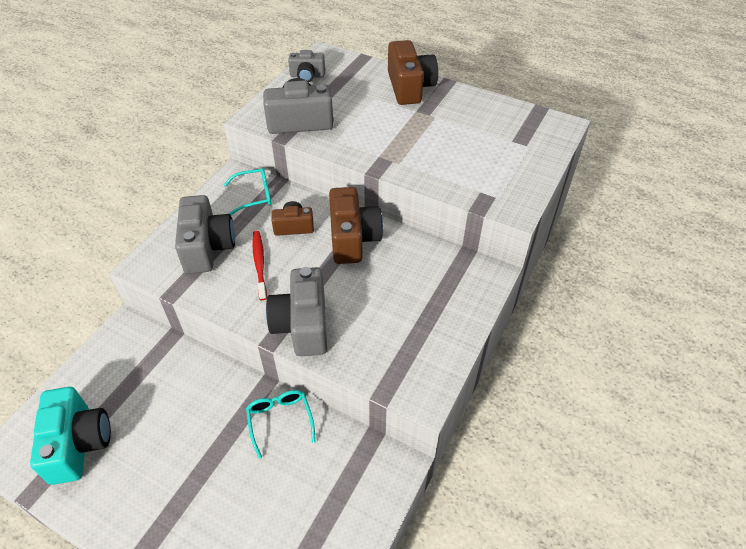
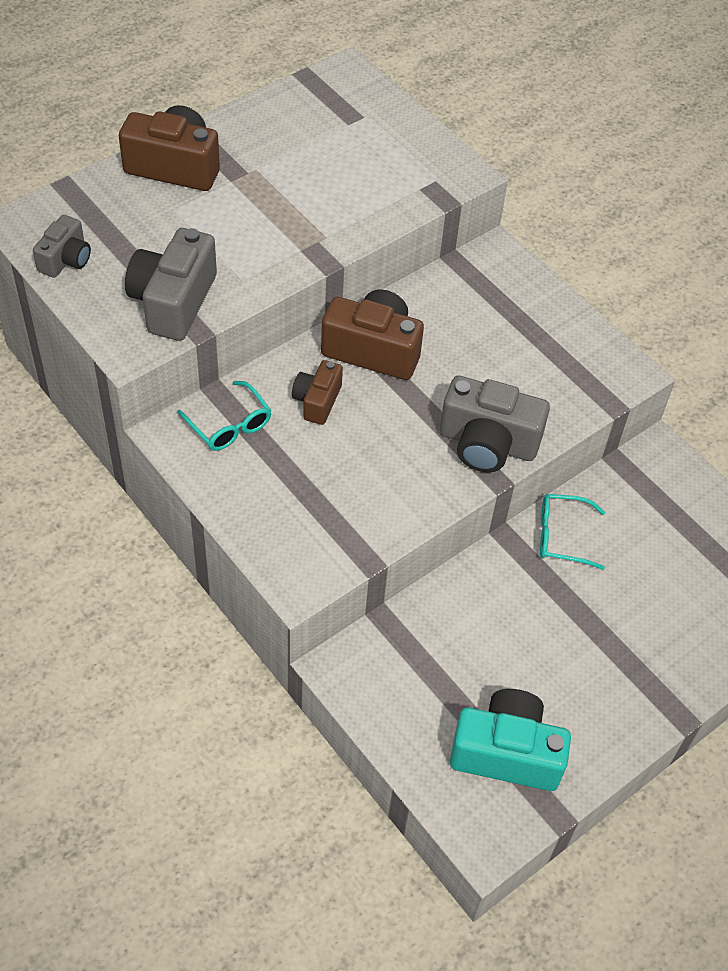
camera: 70 degrees left, 5 degrees up
grey camera [175,195,235,274] -> none
turquoise glasses [224,168,271,215] -> turquoise glasses turned 135 degrees clockwise [177,381,272,451]
red toothbrush [252,231,267,300] -> none

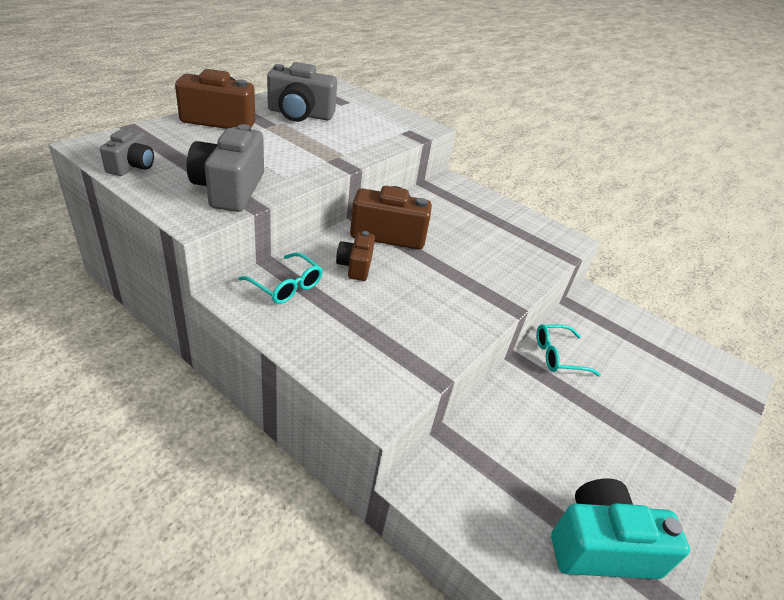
camera: 15 degrees left, 15 degrees down
grey camera [440,375,550,472] -> grey camera moved to [267,62,337,122]

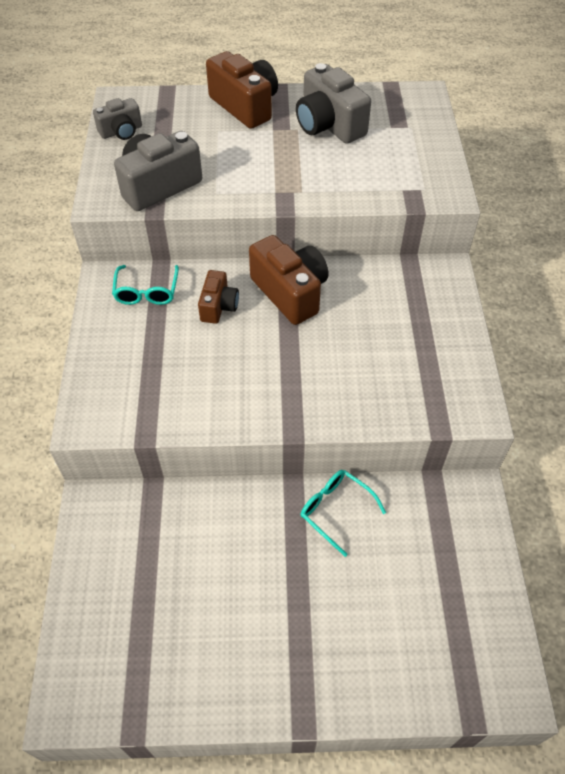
camera: 55 degrees right, 15 degrees up
brown camera [336,231,375,281] -> brown camera turned 135 degrees clockwise [198,270,239,324]
turquoise camera [551,479,690,579] -> none

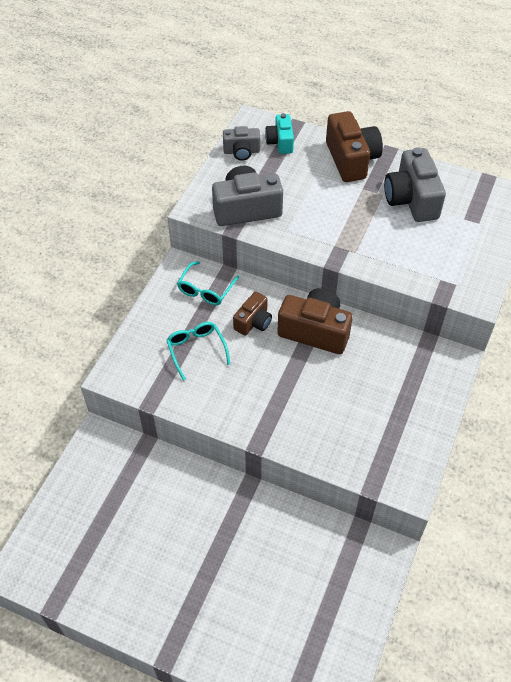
camera: 25 degrees right, 0 degrees up
brown camera [249,235,329,325] -> brown camera turned 60 degrees counterclockwise [277,288,353,354]
turquoise glasses [301,470,386,557] -> turquoise glasses moved to [166,322,231,381]
none -> turquoise camera [265,113,294,154]

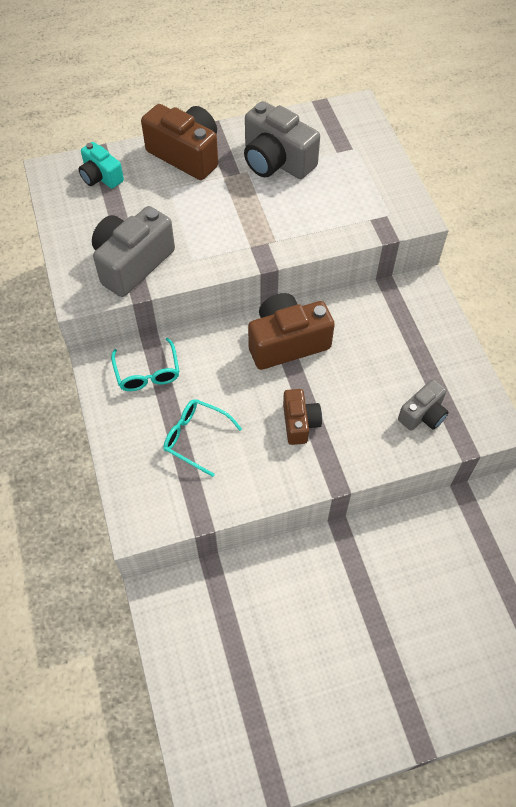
camera: 40 degrees left, 5 degrees up
grey camera [223,126,260,161] -> grey camera moved to [398,379,449,431]
brown camera [233,292,272,335] -> brown camera moved to [283,389,322,445]

